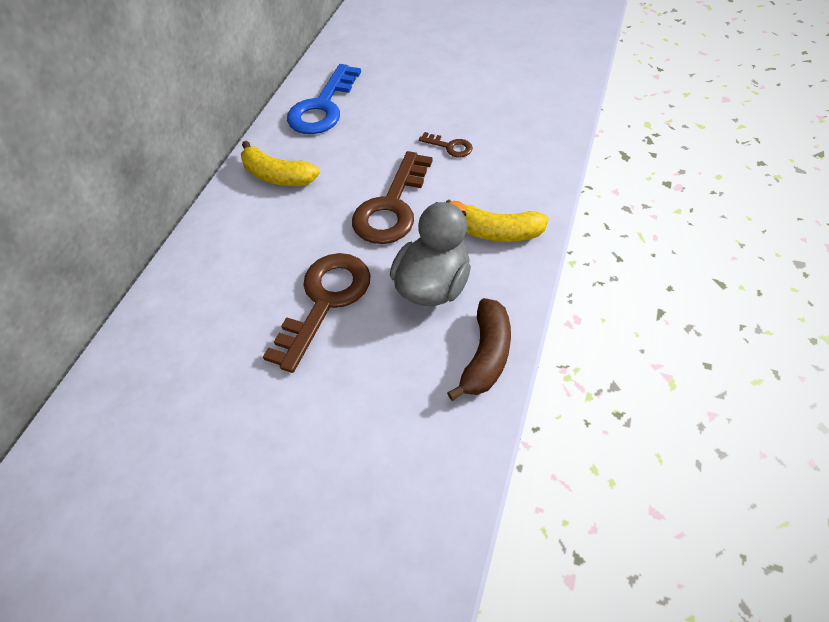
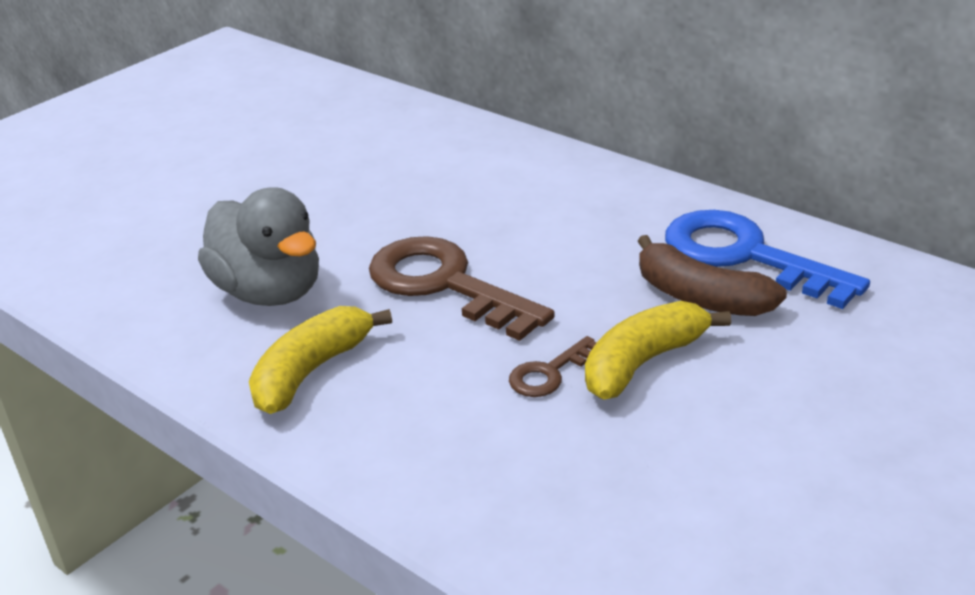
camera: 110 degrees right, 20 degrees down
yellow banana [241,141,320,186] -> yellow banana moved to [585,301,731,400]
brown key [263,253,371,373] -> none
brown banana [447,298,511,401] -> brown banana moved to [638,235,787,316]

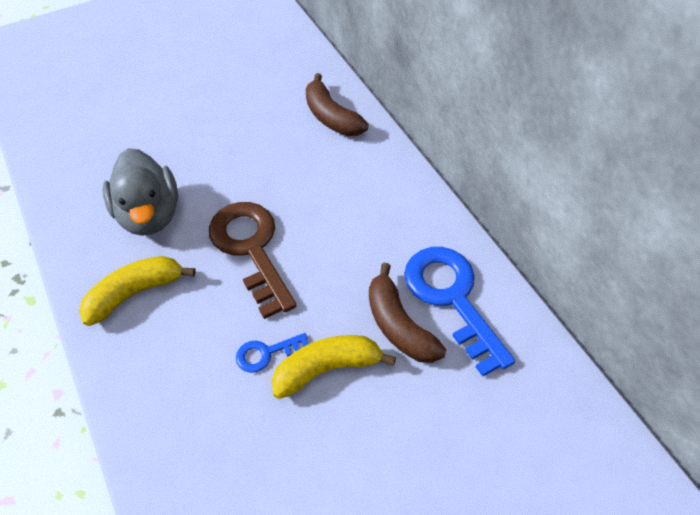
camera: 20 degrees right, 20 degrees up
brown key [509,336,596,397] -> blue key [236,333,308,373]
none -> brown banana [305,73,369,136]

